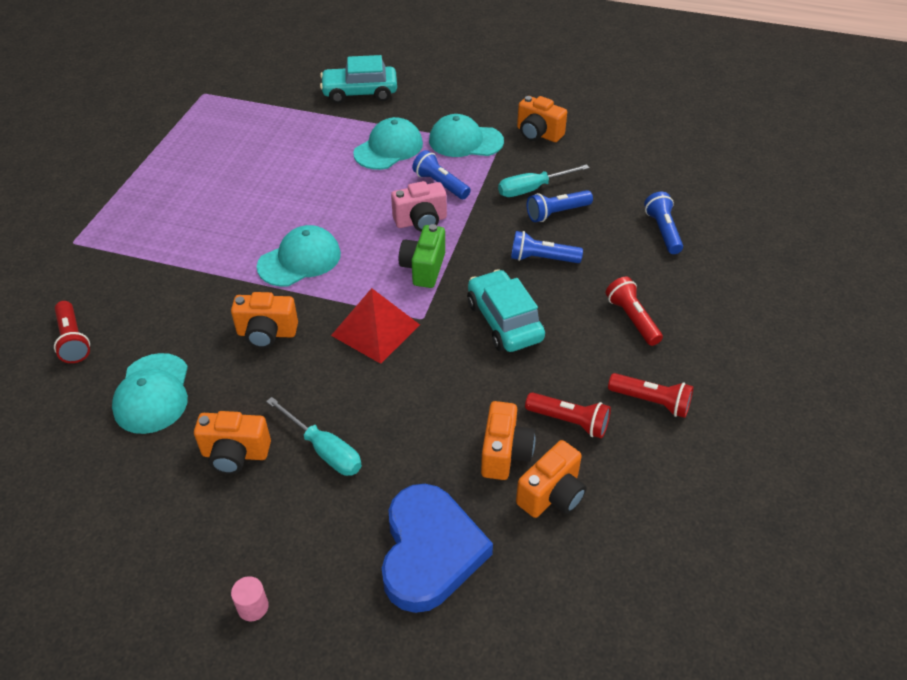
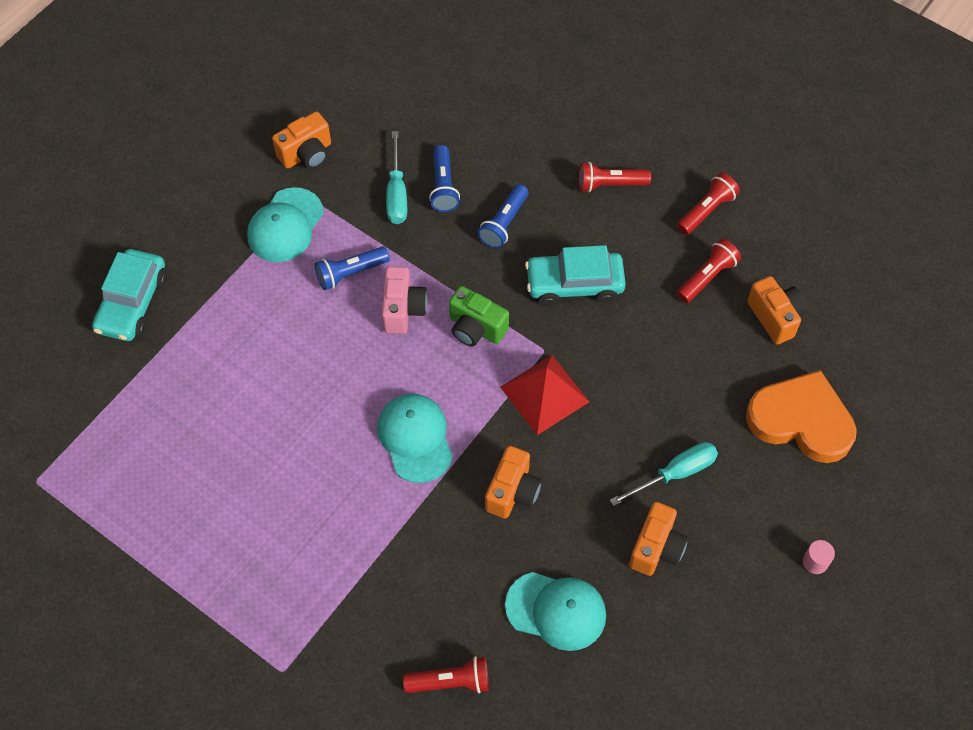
camera: 70 degrees left, 15 degrees up
turquoise cap [353,117,423,170] -> none
blue heart [382,484,493,613] -> orange heart [746,370,857,463]
orange camera [481,401,535,480] -> none
blue flashlight [644,192,683,254] -> none

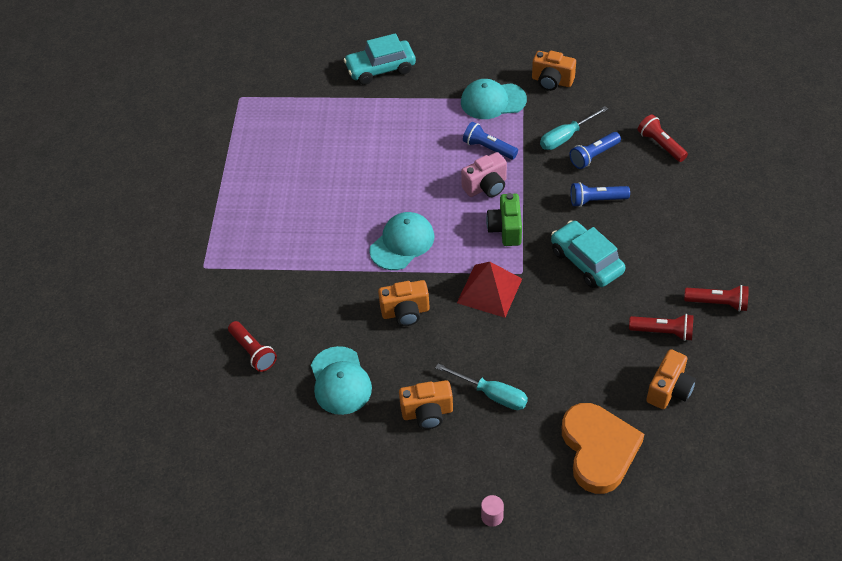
camera: 60 degrees right, 10 degrees down
red flashlight [579,162,651,193] -> red flashlight moved to [638,114,688,162]

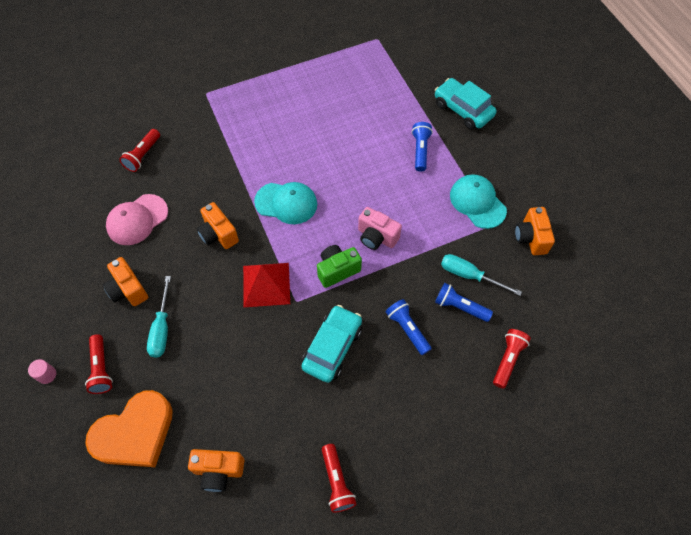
camera: 60 degrees right, 10 degrees up
turquoise cap [311,346,372,415] -> pink cap [106,194,168,245]
blue flashlight [463,122,518,159] -> blue flashlight moved to [412,122,433,171]
red flashlight [629,314,694,341] -> red flashlight moved to [85,334,113,394]

